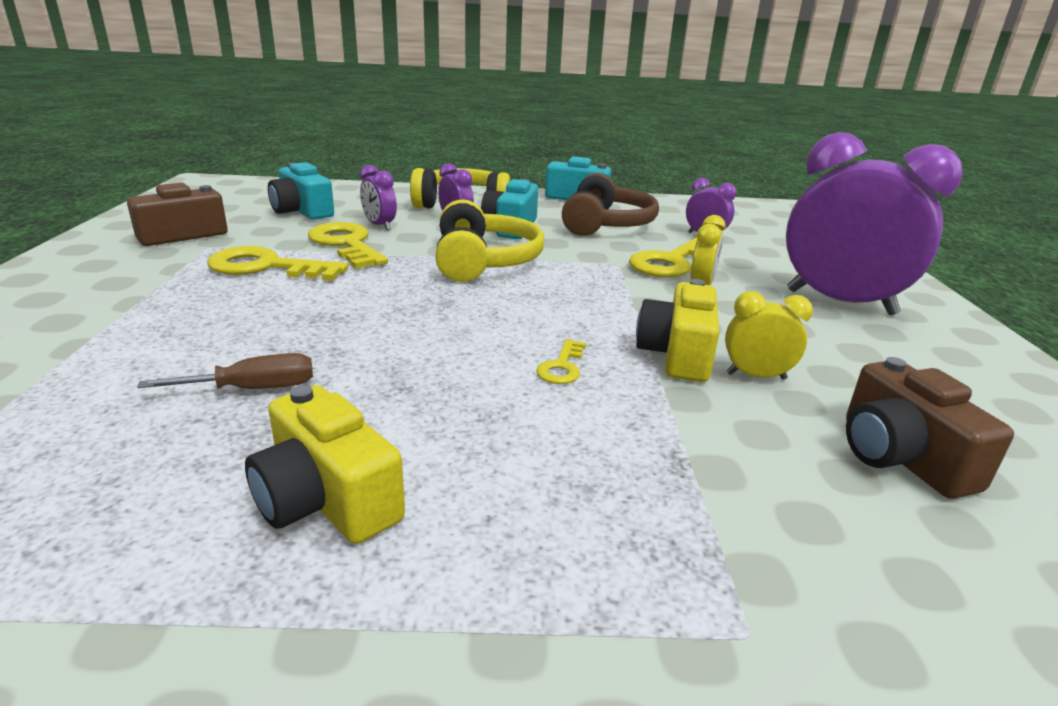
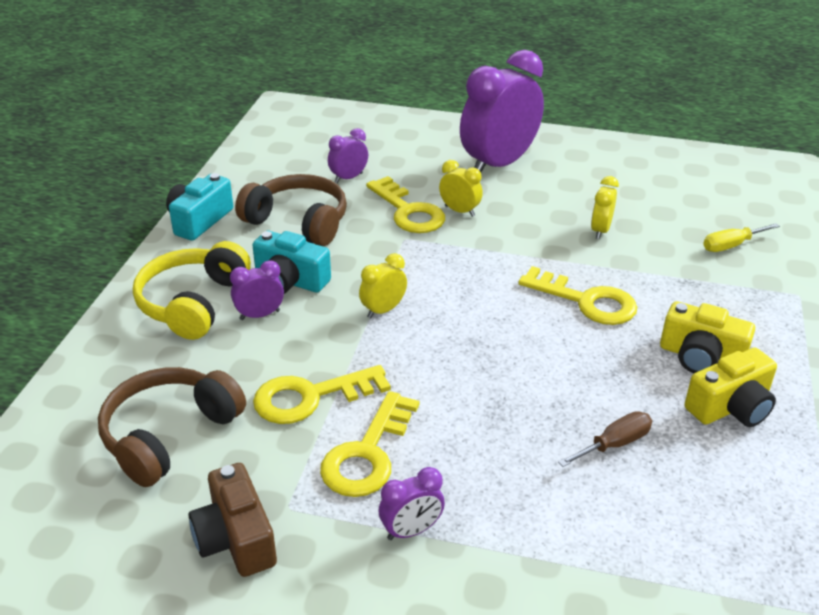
camera: 75 degrees left, 10 degrees up
brown screwdriver [137,353,313,389] -> brown screwdriver turned 60 degrees clockwise [558,411,652,467]
turquoise camera [268,162,334,220] -> brown headphones [98,367,246,487]
purple clock [360,165,397,230] -> purple clock moved to [379,467,445,540]
yellow headphones [435,199,544,282] -> yellow clock [359,253,407,318]
yellow key [536,339,586,384] -> yellow key [518,266,637,325], size x2.01
yellow camera [636,279,719,382] -> yellow camera moved to [660,301,755,373]
brown camera [846,357,1014,499] -> none
none -> yellow screwdriver [703,223,780,252]

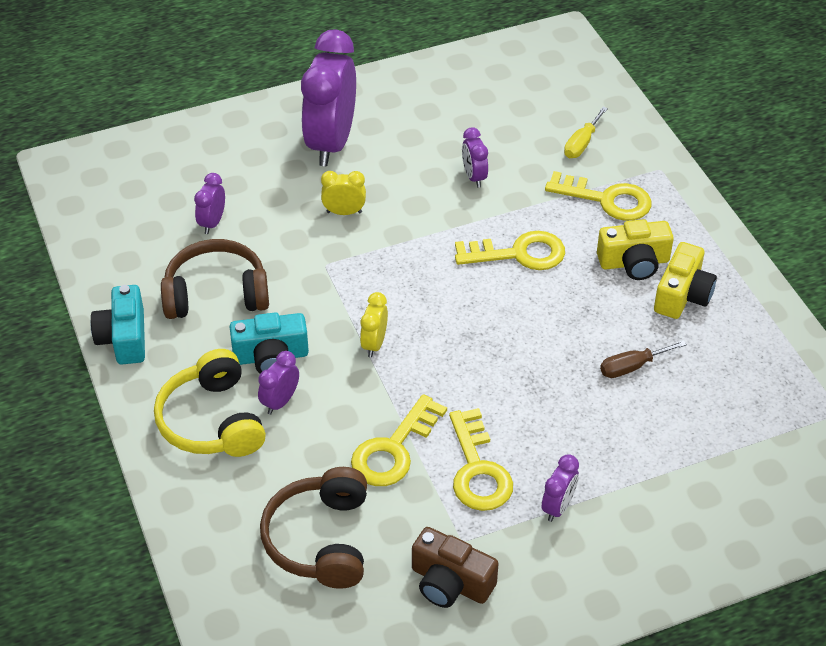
camera: 35 degrees left, 10 degrees up
yellow key [366,176,445,233] -> yellow key moved to [545,171,652,221]
brown screwdriver [558,411,652,467] -> brown screwdriver turned 135 degrees counterclockwise [600,340,687,378]
yellow clock [591,176,619,239] -> purple clock [462,127,488,188]

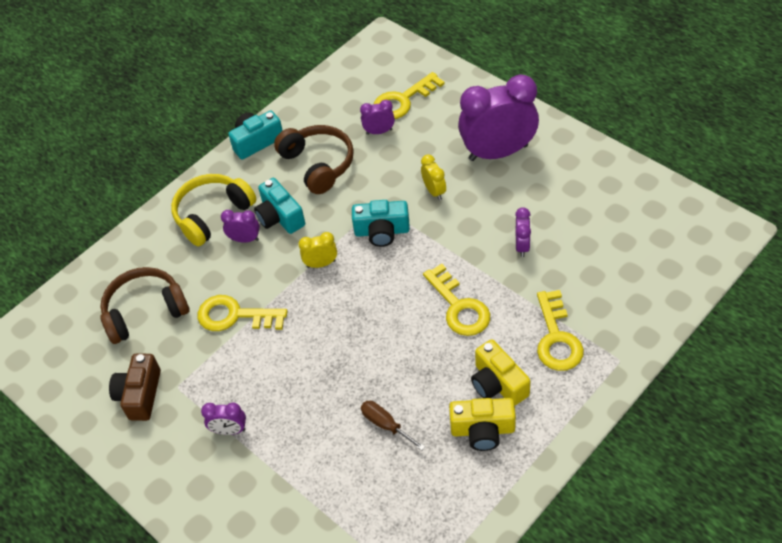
camera: 70 degrees right, 5 degrees up
yellow key [449,408,513,511] -> yellow key moved to [374,72,445,119]
purple clock [462,127,488,188] -> purple clock turned 135 degrees clockwise [515,207,531,257]
yellow screwdriver [564,107,608,158] -> none
none -> turquoise camera [352,200,410,247]

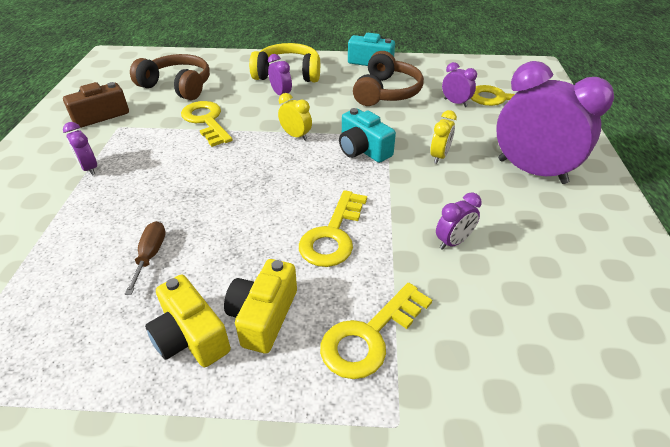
camera: 45 degrees right, 10 degrees down
turquoise camera [254,178,305,234] -> none

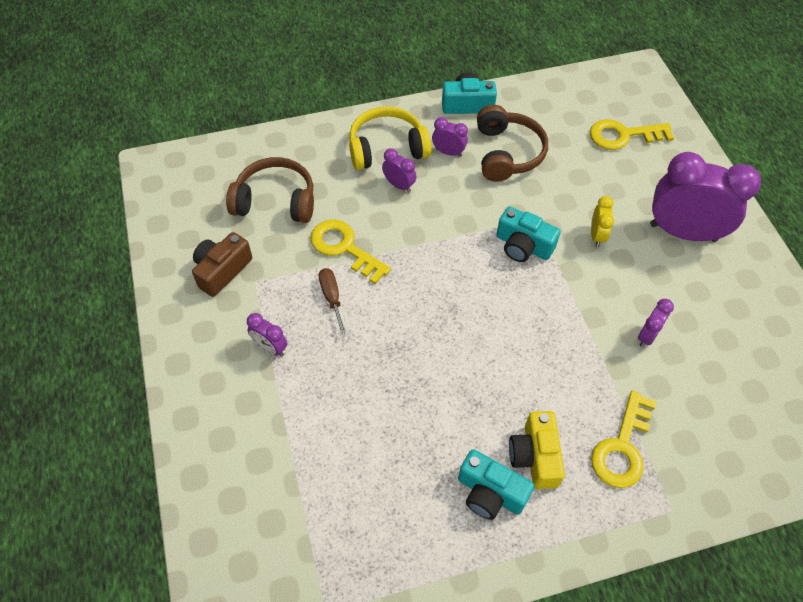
camera: 20 degrees left, 15 degrees up
brown screwdriver [125,221,166,295] -> brown screwdriver moved to [319,268,346,334]
yellow camera [145,275,231,367] -> turquoise camera [458,449,534,520]
yellow clock [278,93,312,141] -> none
yellow key [299,190,367,267] -> none
purple clock [442,62,477,107] -> purple clock moved to [432,117,468,157]

